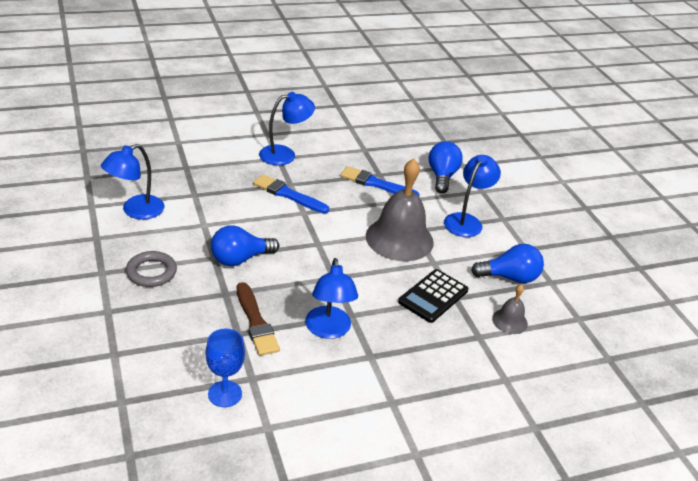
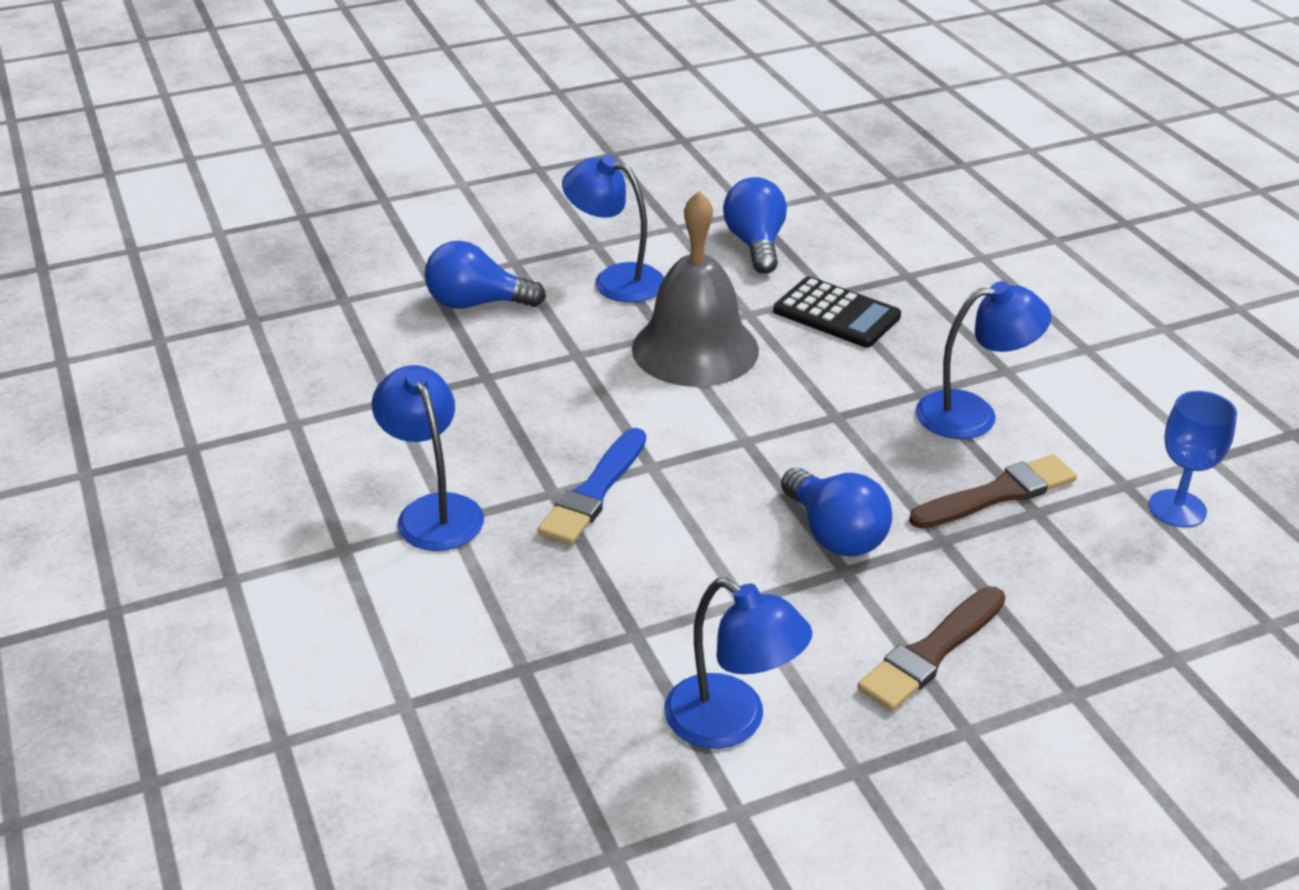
camera: 90 degrees left, 0 degrees up
grey ring [126,251,177,287] -> brown brush [858,586,1005,711]
blue brush [340,166,420,196] -> none
grey bell [492,284,528,334] -> none

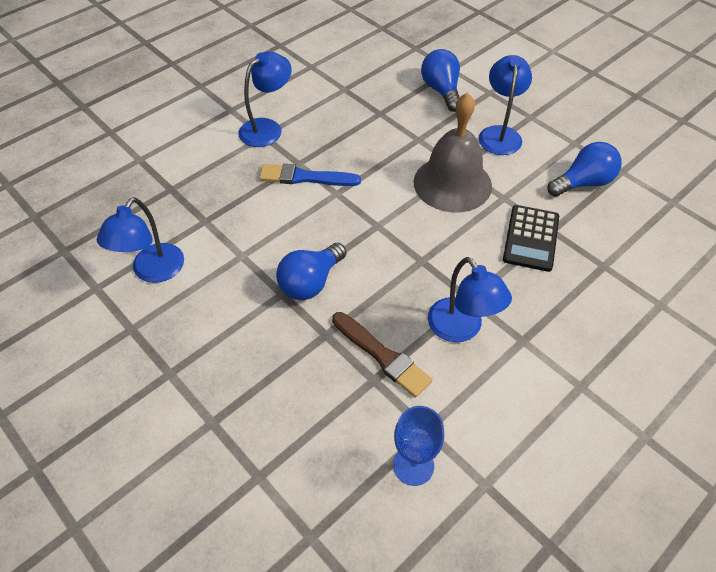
camera: 70 degrees right, 15 degrees up
brown brush [858,586,1005,711] -> none

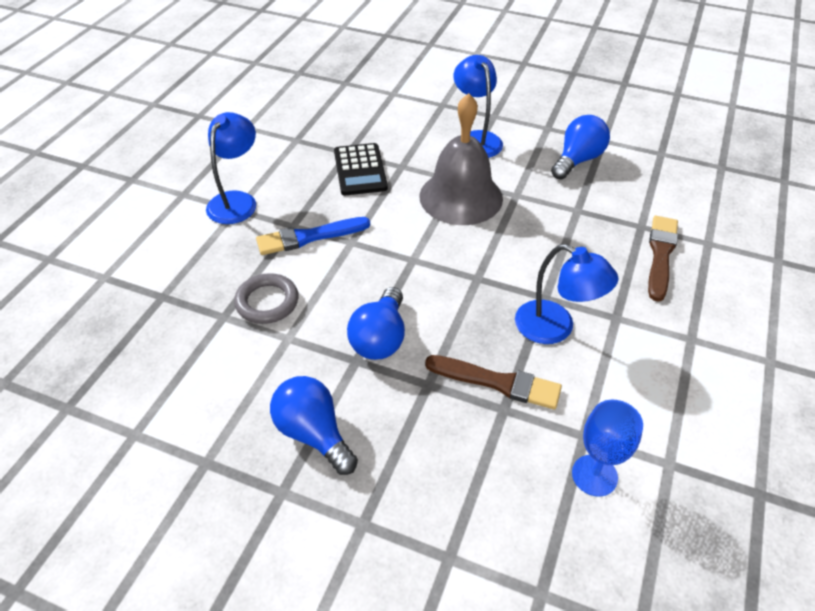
camera: 25 degrees left, 5 degrees down
blue lamp [97,197,184,283] -> none
blue light bulb [421,49,460,112] -> blue light bulb moved to [270,376,358,475]
black calculator [503,205,559,272] -> black calculator moved to [334,143,388,195]
none -> grey ring [234,273,298,324]
none -> brown brush [648,216,678,302]

